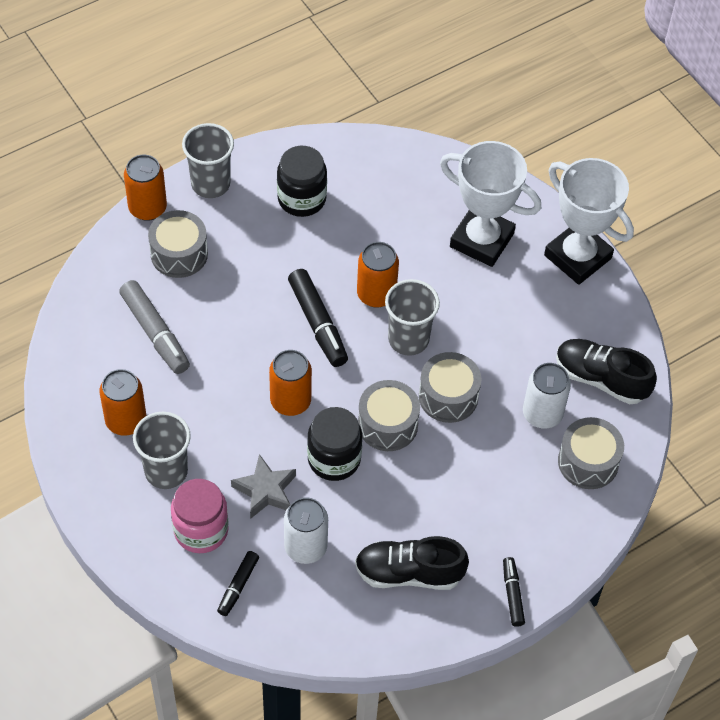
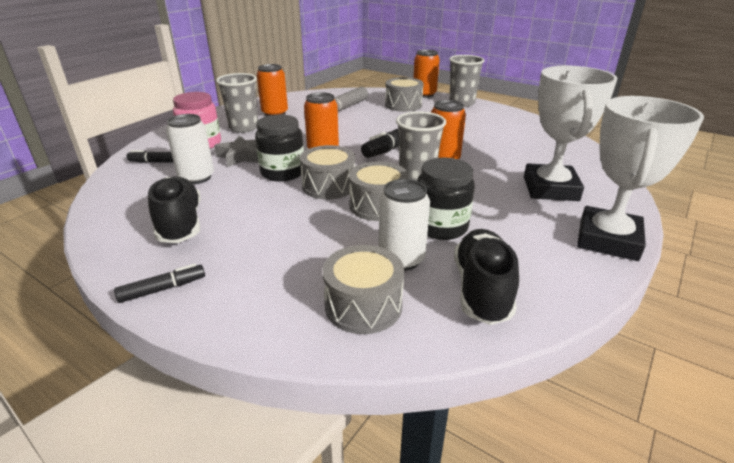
camera: 70 degrees right, 25 degrees down
black jar [277,146,327,217] -> black jar moved to [417,157,475,240]

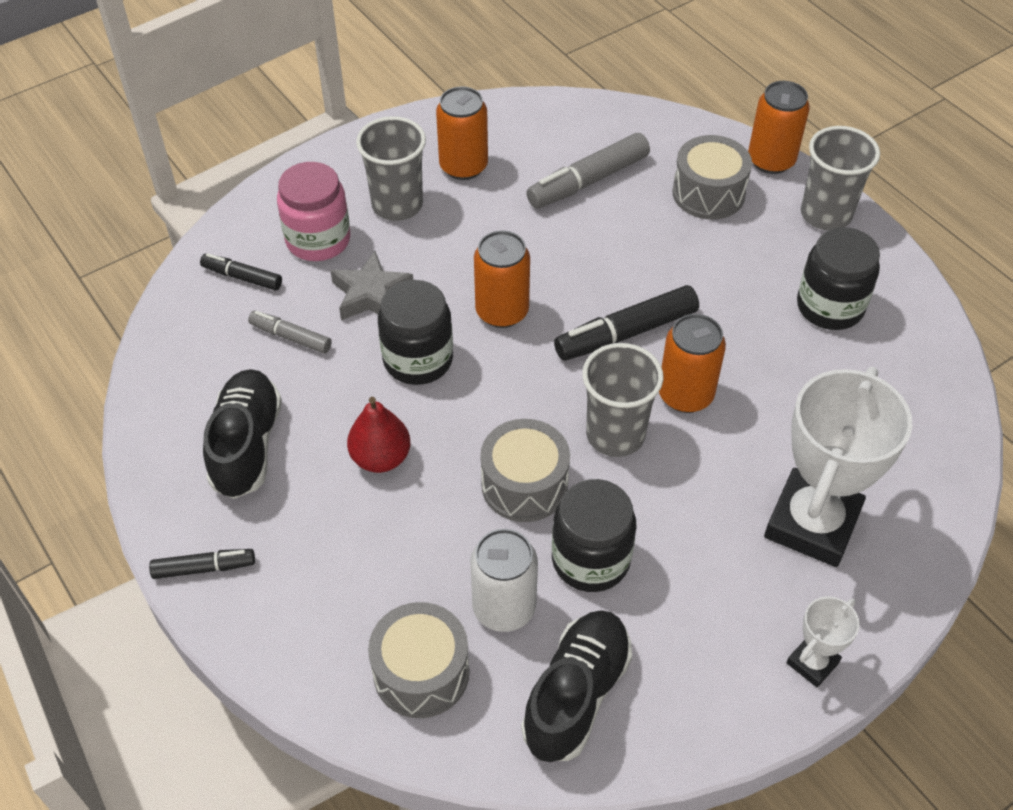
camera: 20 degrees right, 20 degrees up
white can [166,114,214,184] -> grey marker [248,311,332,354]
grey drum [300,145,355,200] -> none
white trophy [577,96,704,261] -> white trophy [786,596,860,687], size x0.47
none -> red pear [347,397,411,473]
none -> black jar [797,227,880,330]

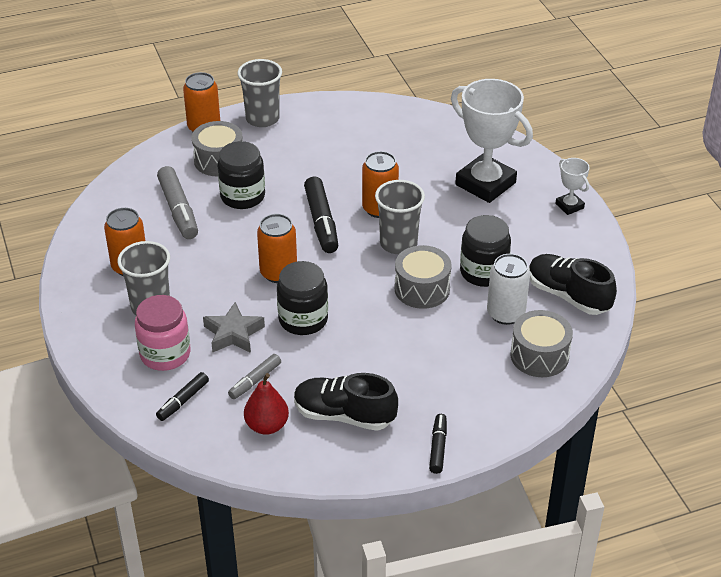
camera: 75 degrees left, 10 degrees down
red pear [347,397,411,473] -> red pear moved to [244,373,289,435]
black jar [797,227,880,330] -> black jar moved to [217,141,265,209]

